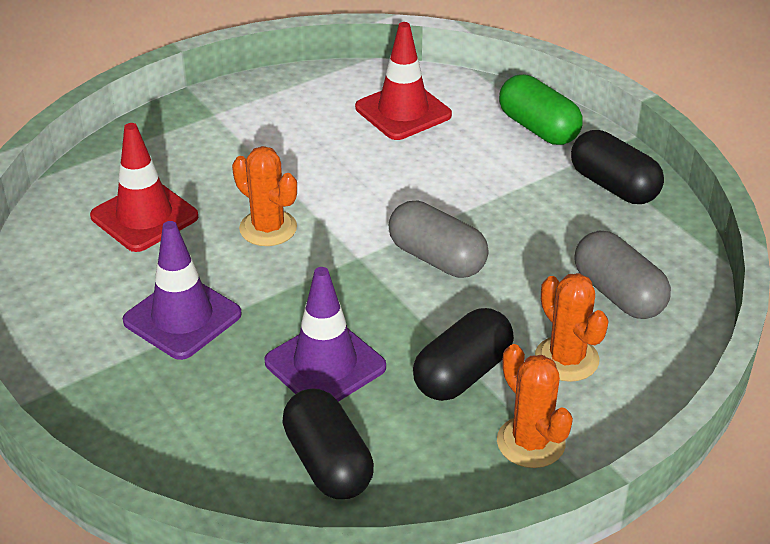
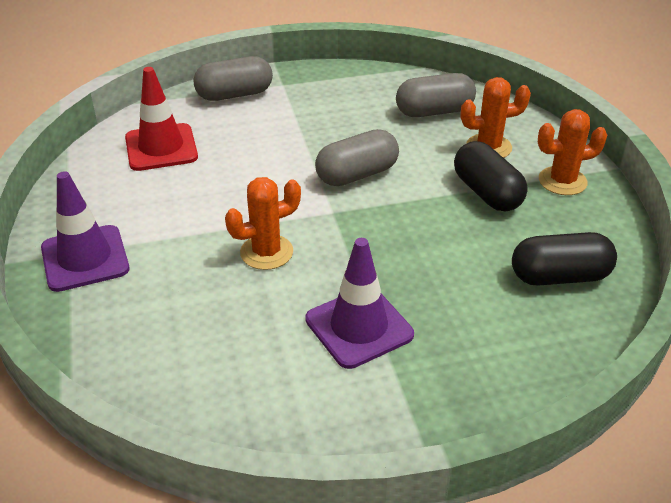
camera: 70 degrees left, 0 degrees up
red traffic cone [90,123,198,252] -> none
purple traffic cone [265,267,386,402] -> purple traffic cone moved to [41,171,129,292]
green capsule [499,74,582,145] -> grey capsule [193,56,273,101]
black capsule [571,130,664,204] -> none

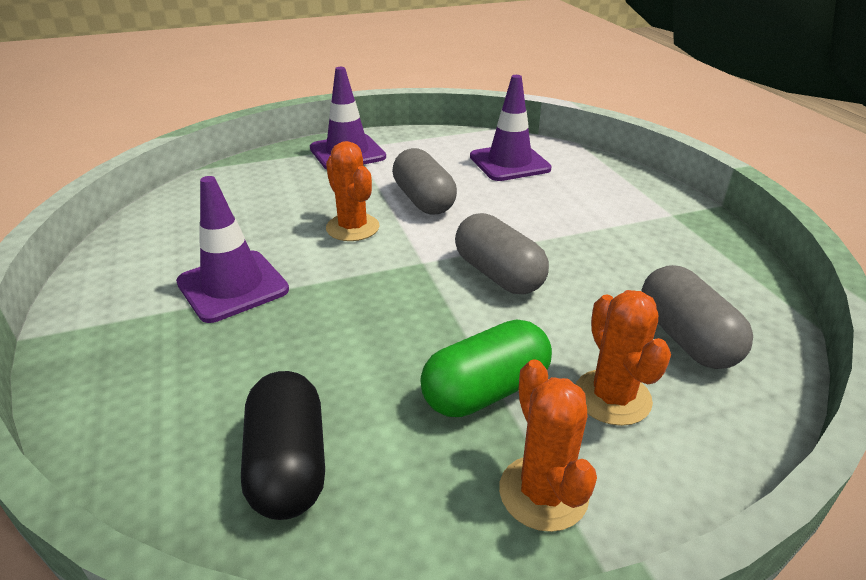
camera: 85 degrees right, 5 degrees down
red traffic cone [125,67,198,171] -> purple traffic cone [470,75,552,181]
grey capsule [193,56,273,101] -> grey capsule moved to [392,148,457,214]
black capsule [454,141,528,212] -> green capsule [420,319,552,417]

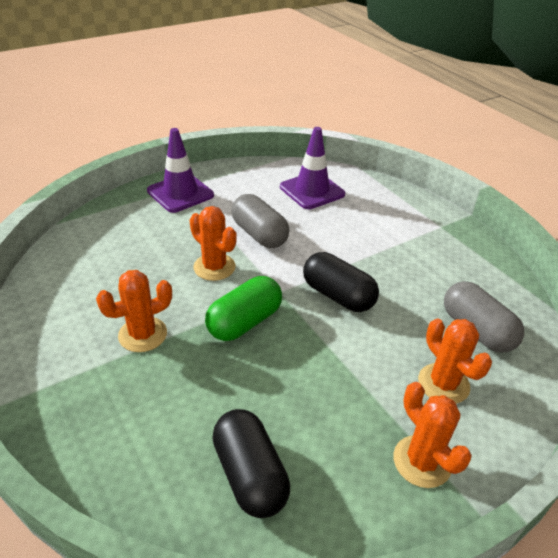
camera: 15 degrees left, 5 degrees up
purple traffic cone [176,176,289,323] -> orange cactus [96,270,172,352]
green capsule [420,319,552,417] -> green capsule moved to [205,276,282,341]
grey capsule [455,213,549,294] -> black capsule [303,252,379,312]

